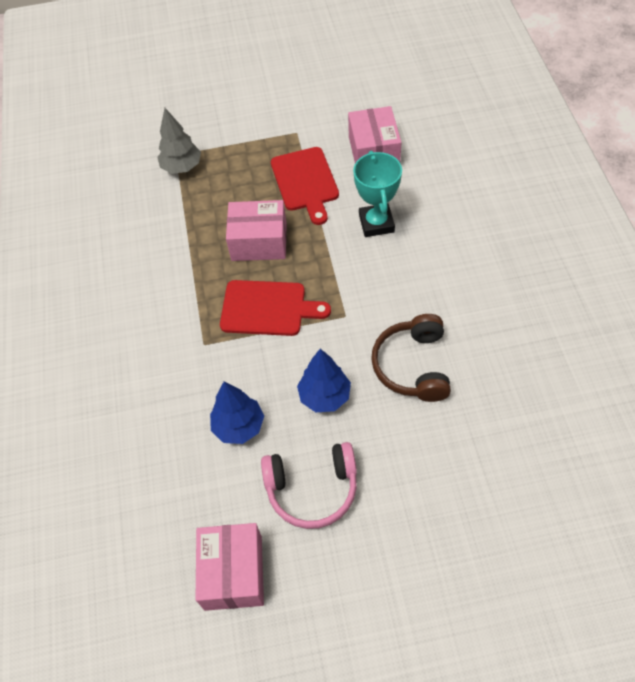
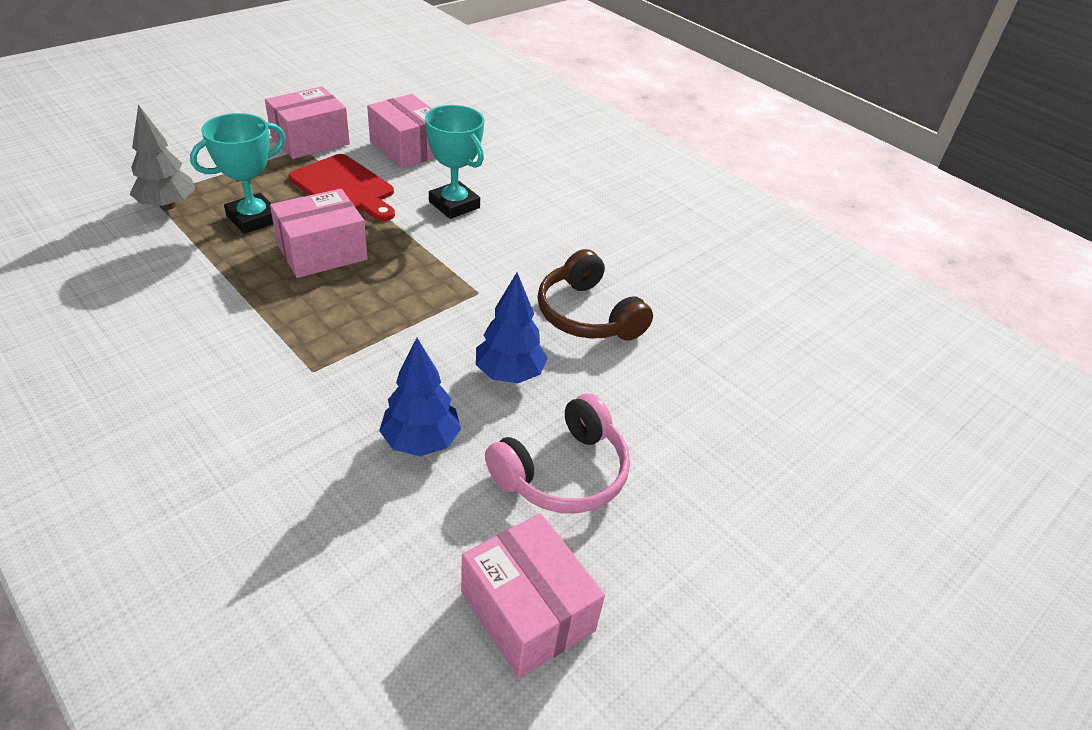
camera: 40 degrees left, 15 degrees down
red cutting board [220,280,331,336] -> none
none -> turquoise trophy [190,113,285,234]
none -> pink box [265,86,350,159]

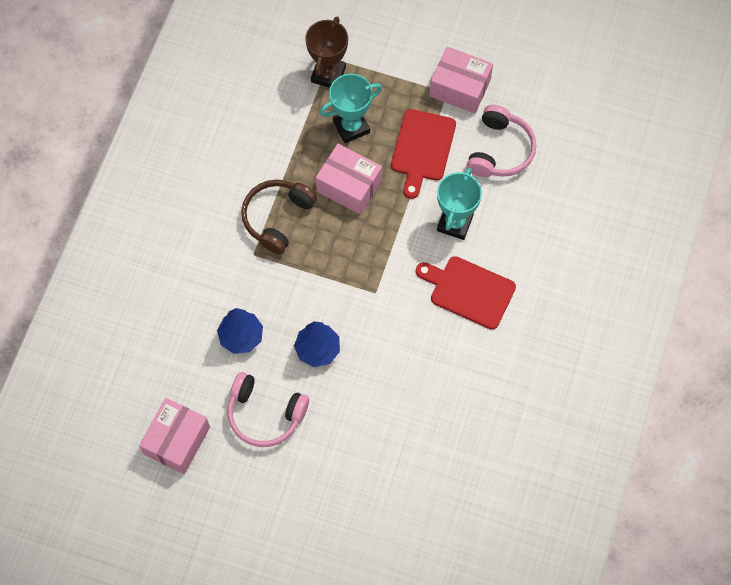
camera: 65 degrees right, 25 degrees up
grey tree [129,104,195,210] -> brown trophy [306,16,348,88]
turquoise trophy [190,113,285,234] -> turquoise trophy turned 45 degrees counterclockwise [320,74,382,143]
pink box [367,94,435,168] -> pink headphones [467,105,536,177]
brown headphones [538,249,653,340] -> brown headphones moved to [241,179,318,255]
none -> red cutting board [416,256,516,330]

